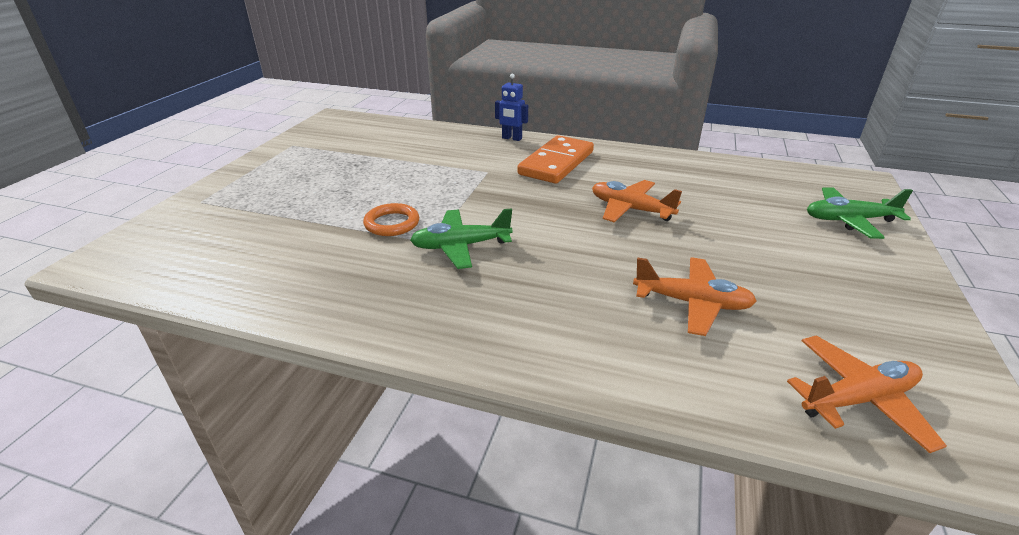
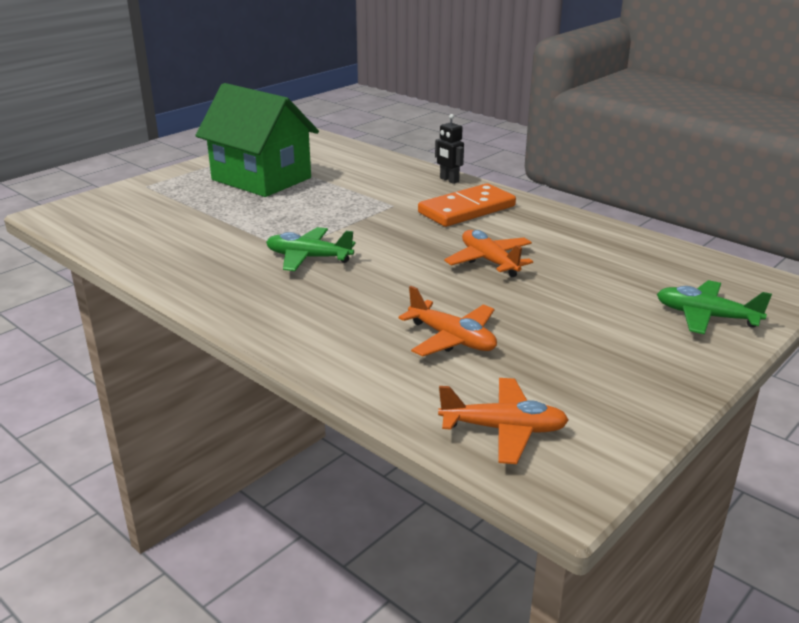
camera: 25 degrees right, 5 degrees down
orange ring [363,203,419,236] -> none
blue robot [495,74,528,141] -> black robot [435,114,464,184]
none -> green house [195,83,319,197]

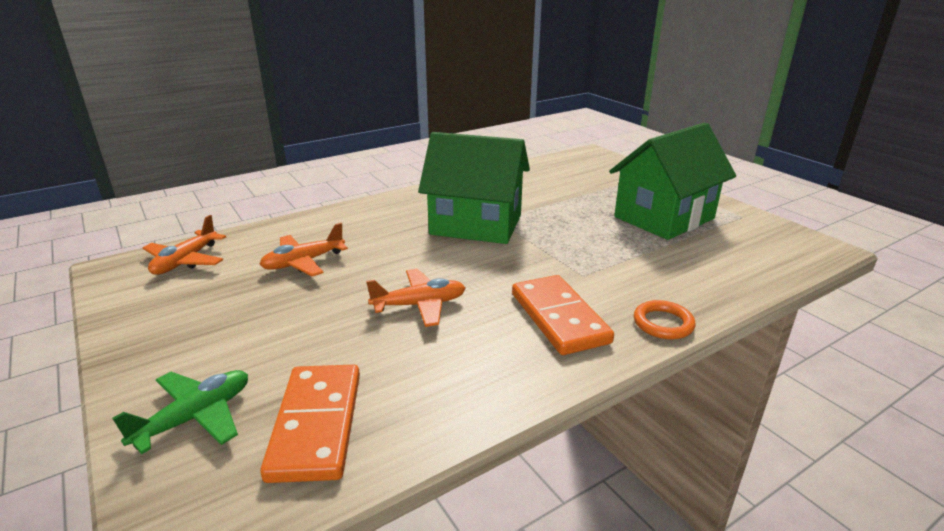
camera: 105 degrees right, 0 degrees up
green plane [266,227,356,271] -> green house [418,132,530,244]
black robot [435,114,464,184] -> orange ring [634,300,696,340]
none -> orange domino [260,365,360,483]

